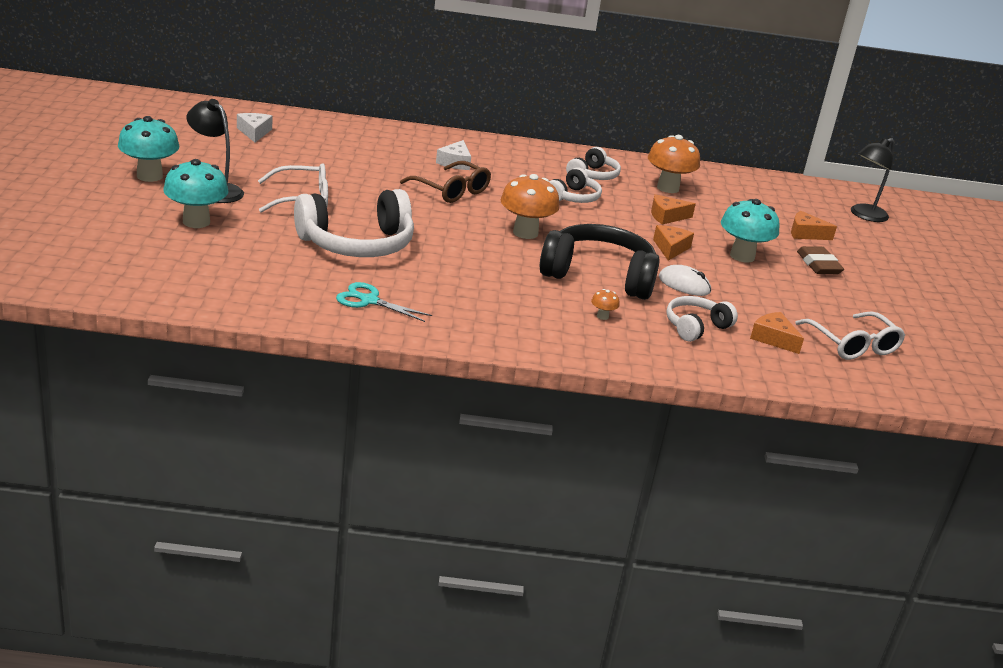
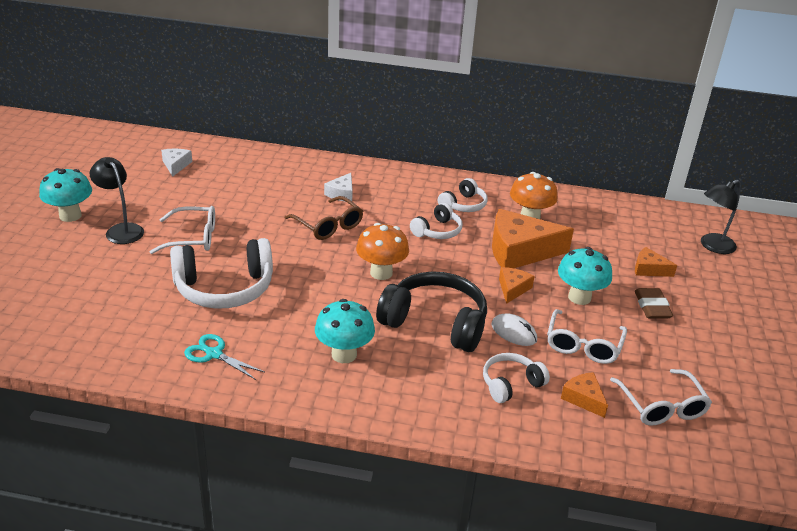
camera: 10 degrees right, 5 degrees up
turquoise mushroom [163,159,228,228] -> turquoise mushroom moved to [315,299,375,363]
orange mushroom [591,289,619,320] -> none
orange cheese [651,194,696,225] -> orange cheese [492,209,574,268], size x2.05
none -> white glasses [547,309,627,364]

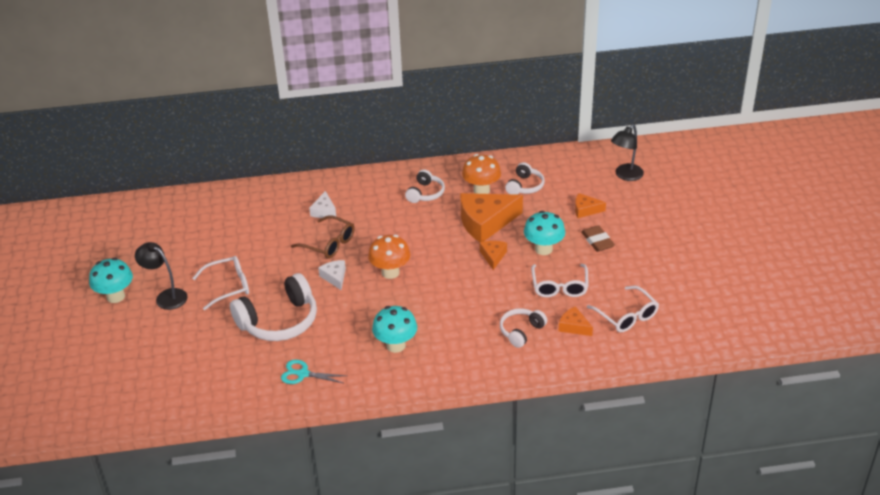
camera: 15 degrees left, 5 degrees up
white cheese [161,149,192,177] -> white cheese moved to [318,260,346,290]
black headphones [376,271,487,352] -> none
white headphones [410,203,462,239] -> white headphones moved to [505,162,545,195]
white mouse [492,313,537,346] -> none

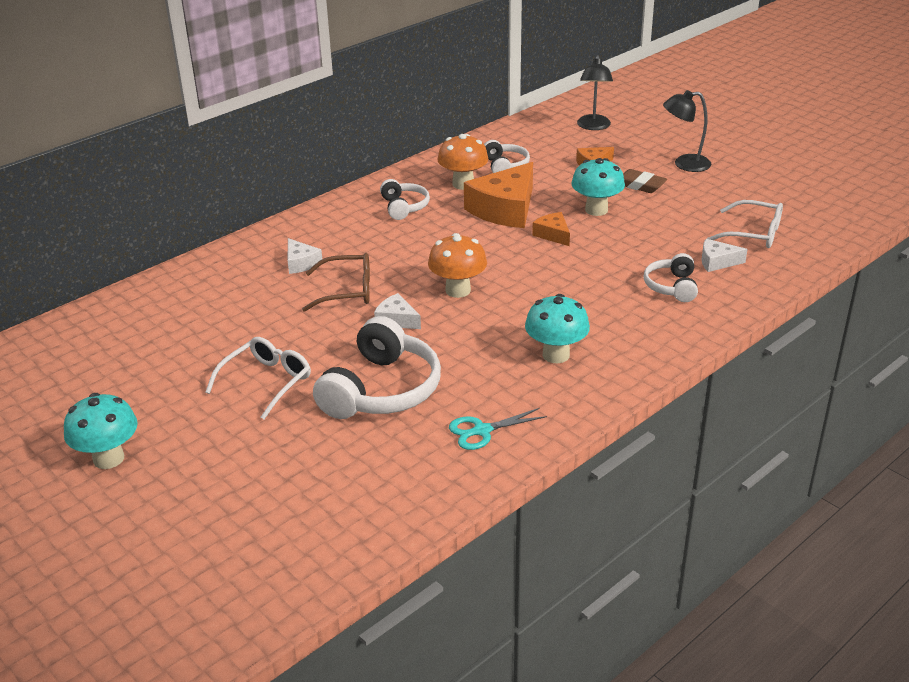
camera: 35 degrees left, 5 degrees down
black lamp [135,242,187,310] -> black lamp moved to [663,90,712,172]
white glasses [531,264,589,297] -> none
orange cheese [558,306,593,336] -> white cheese [701,239,748,272]

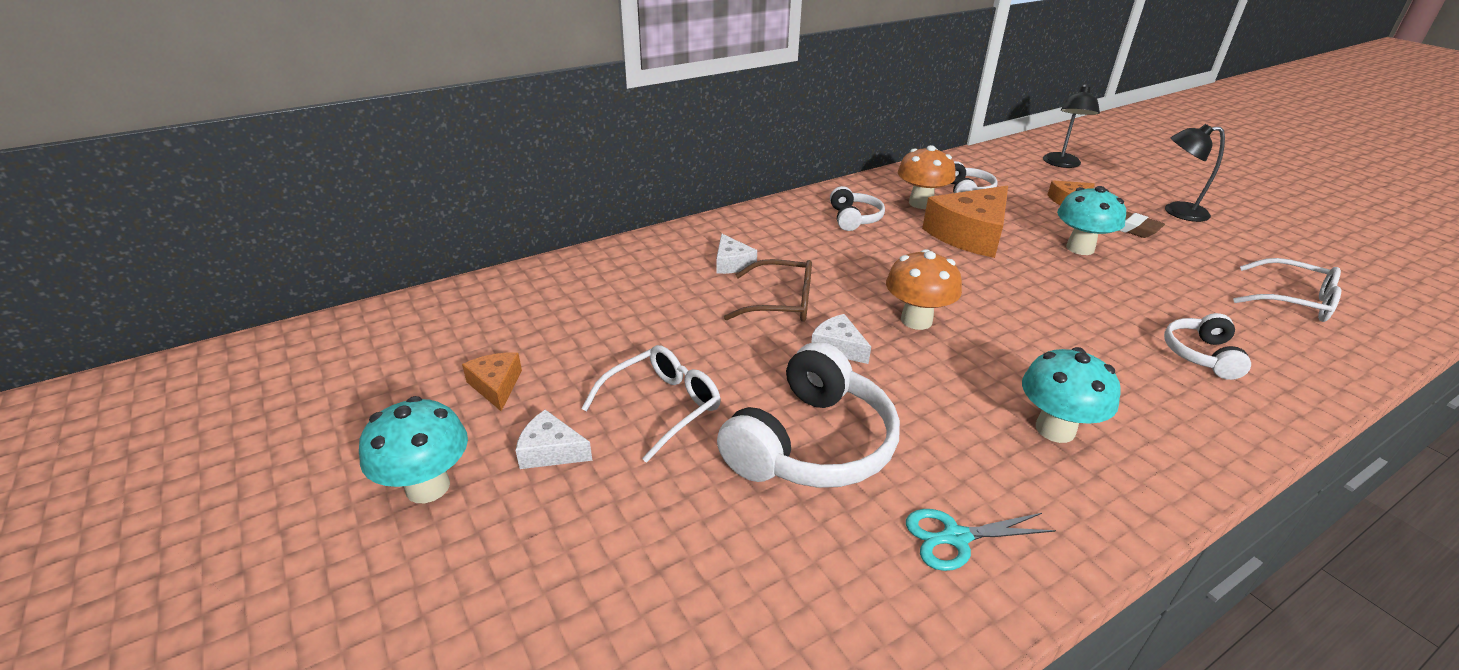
camera: 10 degrees right, 0 degrees up
orange cheese [532,212,570,246] -> orange cheese moved to [462,353,522,411]
white cheese [701,239,748,272] -> white cheese moved to [515,410,593,469]

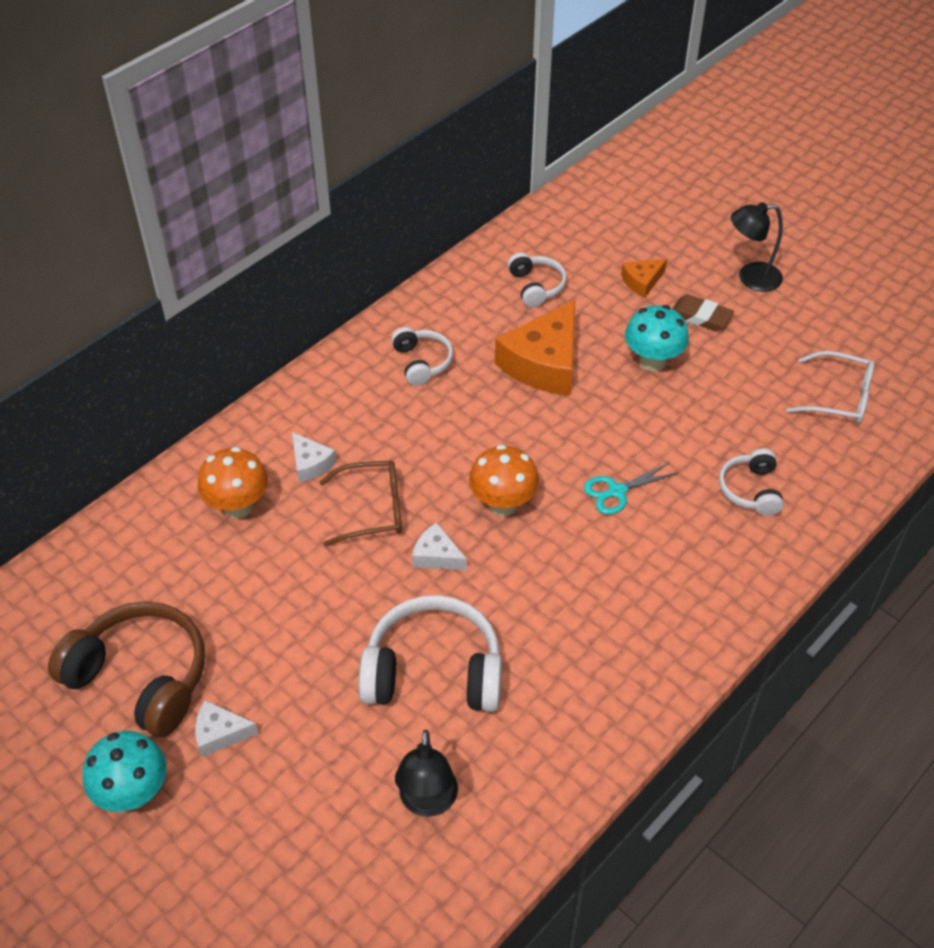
camera: 15 degrees left, 15 degrees up
orange cheese [462,353,522,411] -> brown headphones [48,602,205,737]
white glasses [581,345,721,463] -> none
white headphones [717,342,900,488] -> white headphones turned 105 degrees counterclockwise [358,595,502,712]
orange mushroom [898,145,956,209] -> orange mushroom moved to [198,447,268,518]
turquoise scissors [906,509,1056,571] -> turquoise scissors moved to [584,462,678,515]
turquoise mushroom [1022,347,1121,443] -> none
black lamp [1043,84,1100,168] -> black lamp moved to [395,730,458,817]

